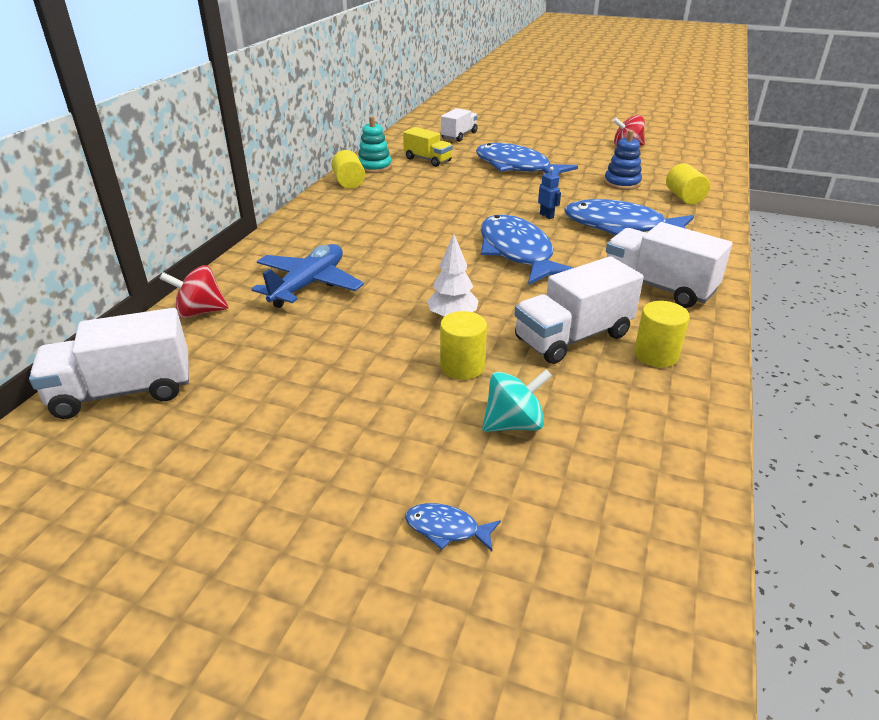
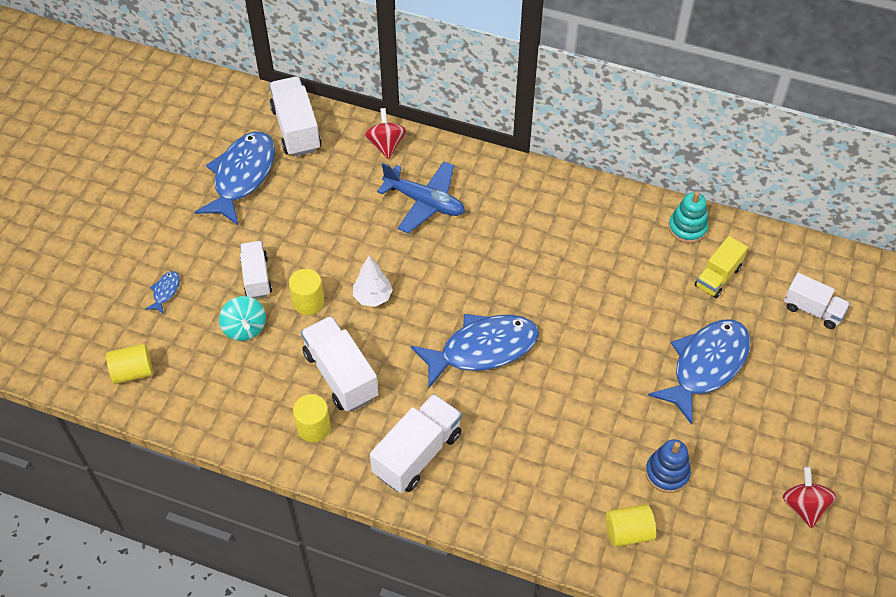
camera: 90 degrees right, 20 degrees up
yellow cylinder [332,150,365,189] -> yellow cylinder moved to [106,344,153,384]
blue robot [538,167,561,219] -> none
blue fish [564,199,694,235] -> blue fish moved to [195,132,275,226]
none -> white truck [240,241,272,299]

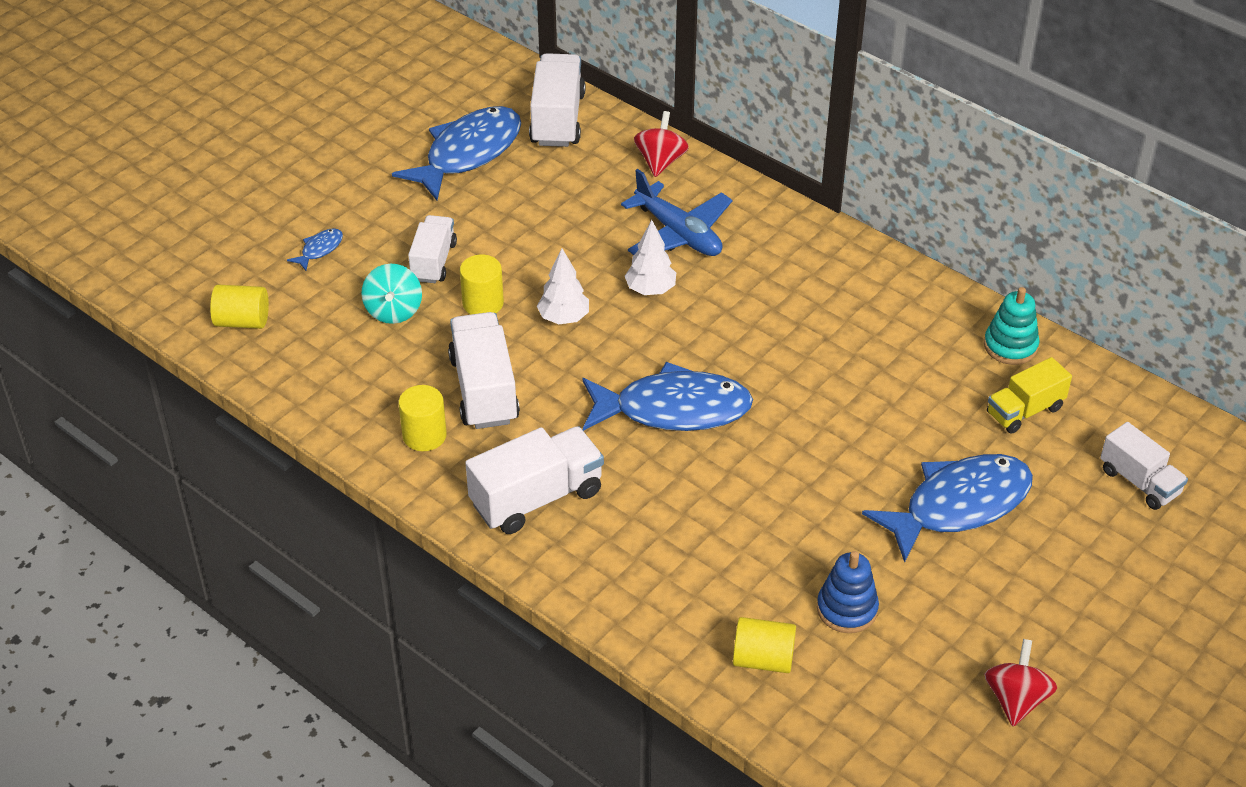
camera: 20 degrees right, 10 degrees down
none -> white tree [625,220,676,295]

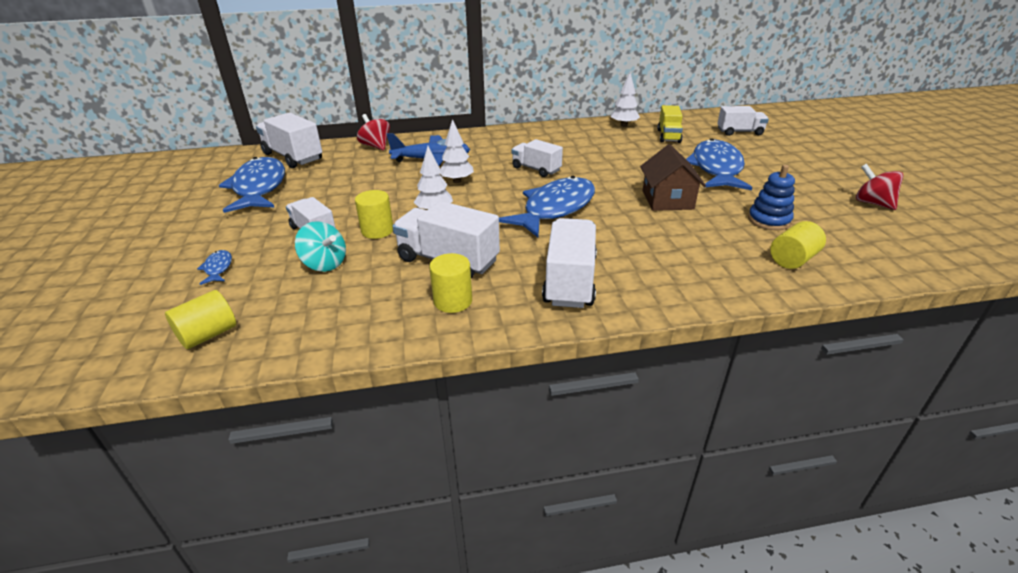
camera: 50 degrees left, 10 degrees down
turquoise stacking toy [984,287,1040,365] -> white tree [611,73,640,127]
none -> white truck [511,139,563,177]
none -> brown house [640,144,706,211]

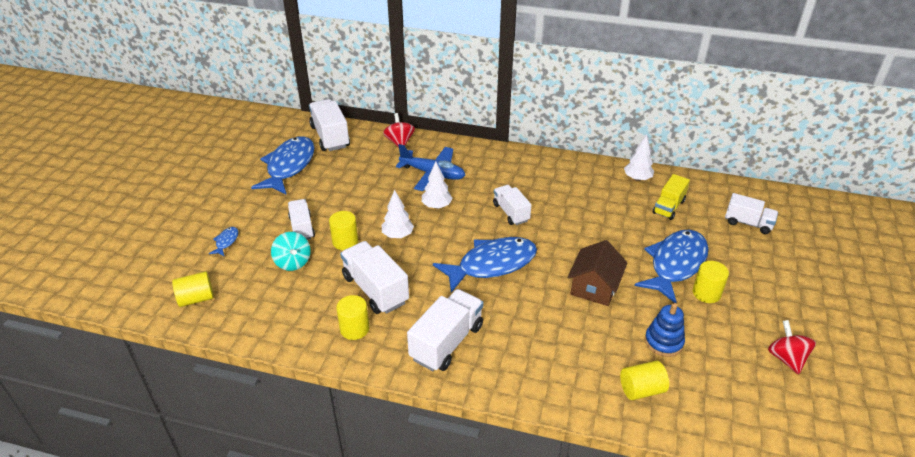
camera: 25 degrees right, 5 degrees up
none -> yellow cylinder [693,261,729,303]

